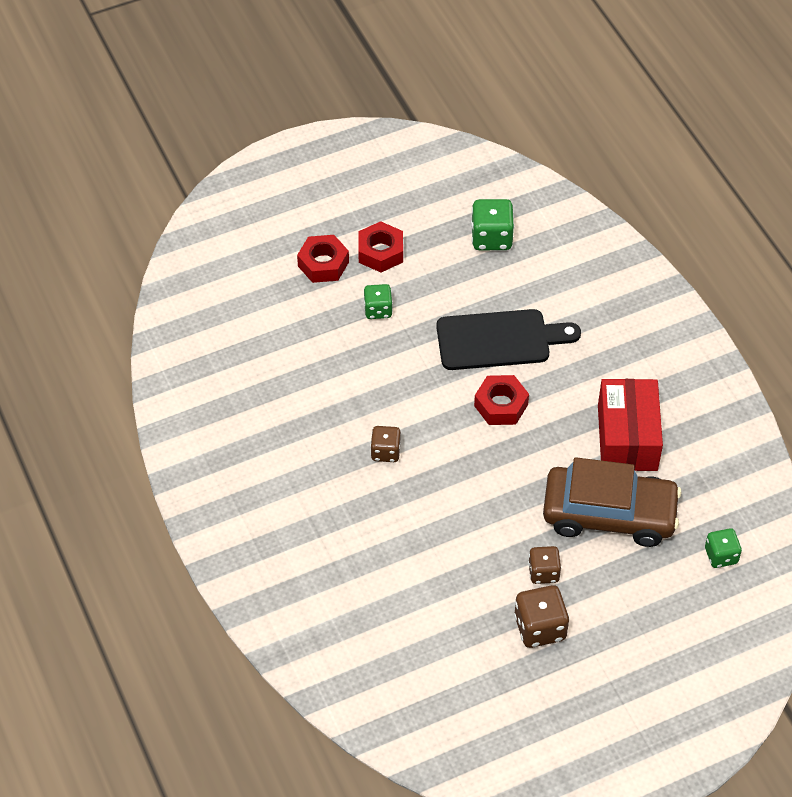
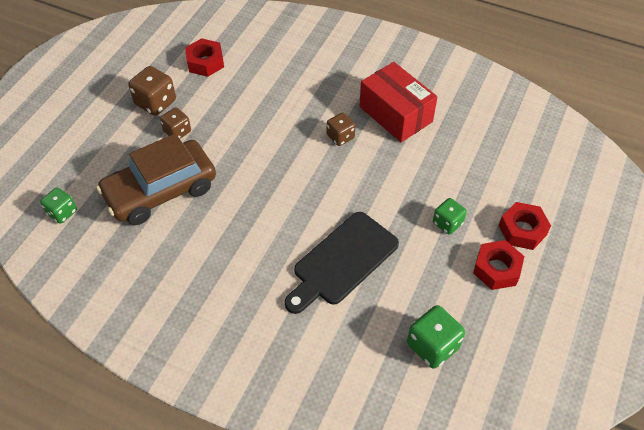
camera: 140 degrees right, 0 degrees up
red nut [474,375,529,425] -> red nut moved to [185,38,224,77]
red box [598,379,663,471] -> red box moved to [359,62,437,142]

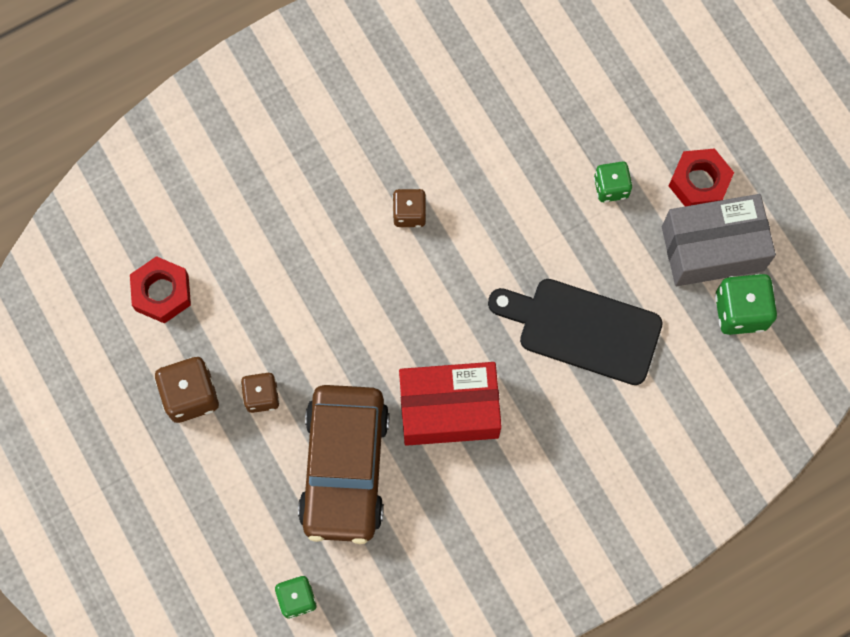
camera: 55 degrees left, 20 degrees up
black cutting board [284,212,399,314] -> black cutting board turned 120 degrees clockwise [488,279,663,385]
red box [359,62,437,142] -> red box moved to [399,362,502,446]
red nut [499,202,551,250] -> none
none -> grey box [662,194,776,286]

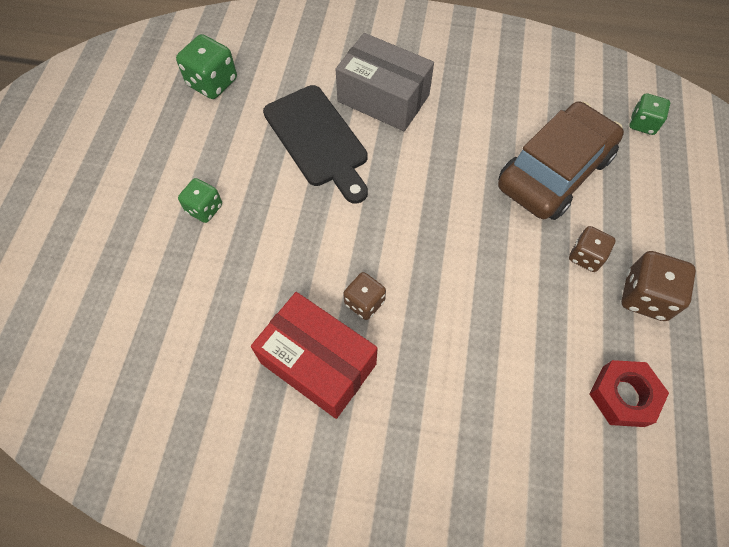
camera: 140 degrees left, 10 degrees down
red box [399,362,502,446] -> red box moved to [251,292,378,419]
grey box [662,194,776,286] -> grey box moved to [336,33,434,131]
red nut [669,148,734,206] -> none

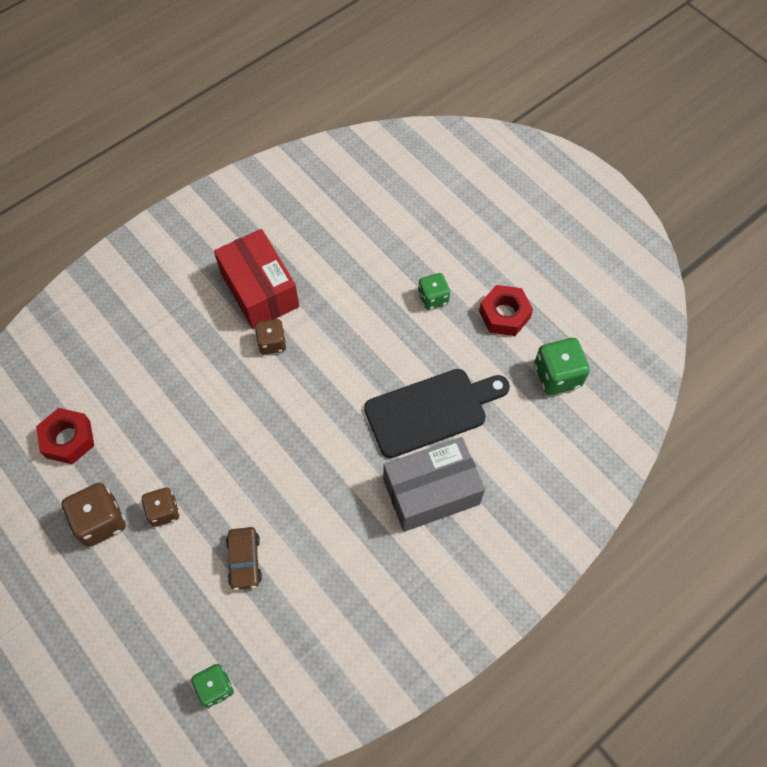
camera: 130 degrees right, 0 degrees up
red box [251,292,378,419] -> red box turned 75 degrees clockwise [214,229,299,329]
black cutting board [263,85,368,204] -> black cutting board turned 150 degrees clockwise [364,369,510,458]
brown car [498,101,624,220] -> brown car [226,527,262,590], size x0.44
none -> red nut [479,285,533,336]

